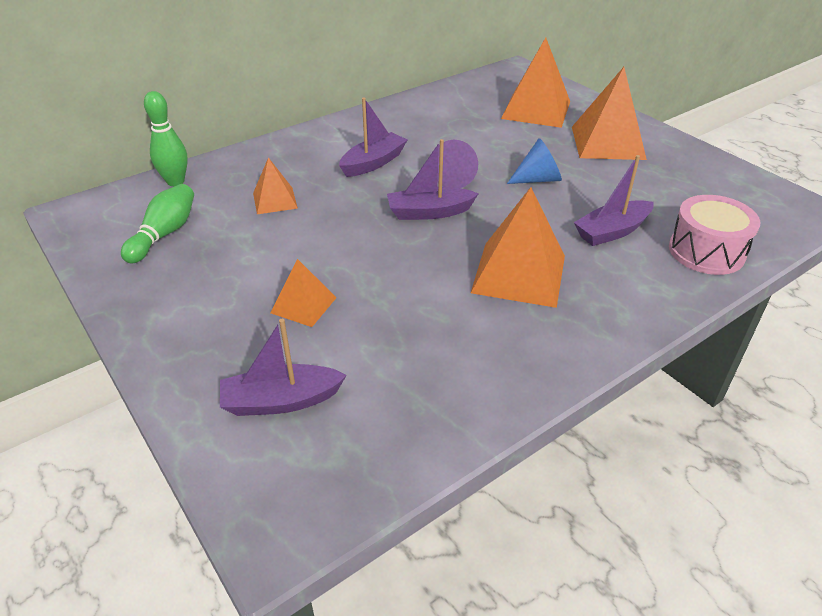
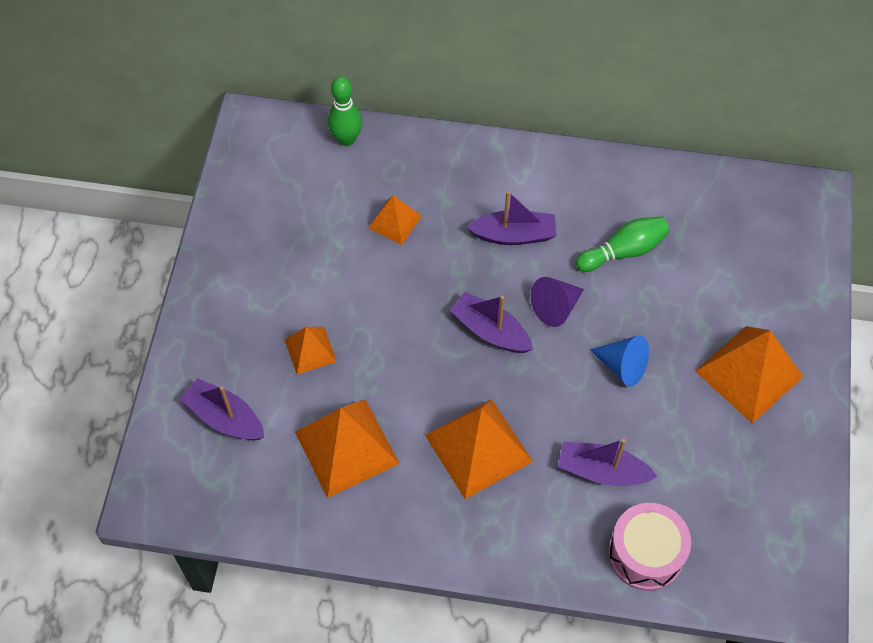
camera: 45 degrees right, 20 degrees up
green bowling pin [121,184,194,263] -> green bowling pin moved to [576,216,670,272]
orange pyramid [501,37,570,128] -> orange pyramid moved to [295,399,400,498]

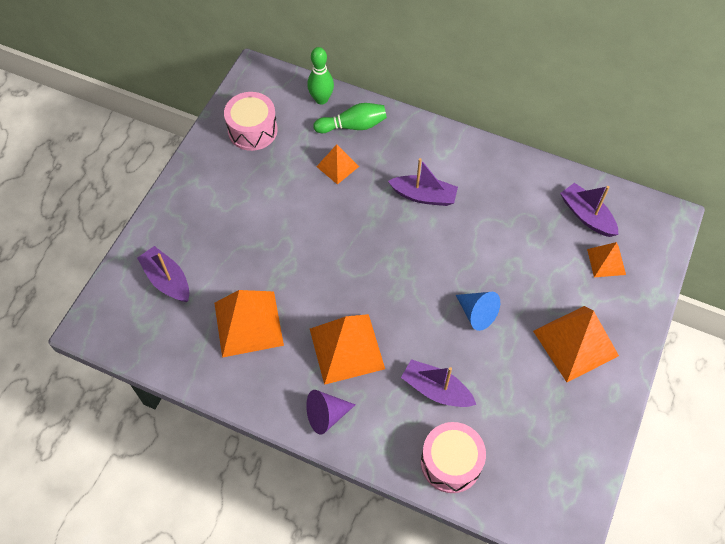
camera: 15 degrees right, 0 degrees up
orange pyramid [285,327,337,374] -> orange pyramid moved to [587,242,626,277]
purple boat [450,292,533,353] -> purple boat moved to [560,183,619,237]
purple cone [531,277,584,327] -> purple cone moved to [306,390,355,435]
green bowling pin [576,216,670,272] -> green bowling pin moved to [313,103,387,133]
none -> pink drum [224,92,278,151]

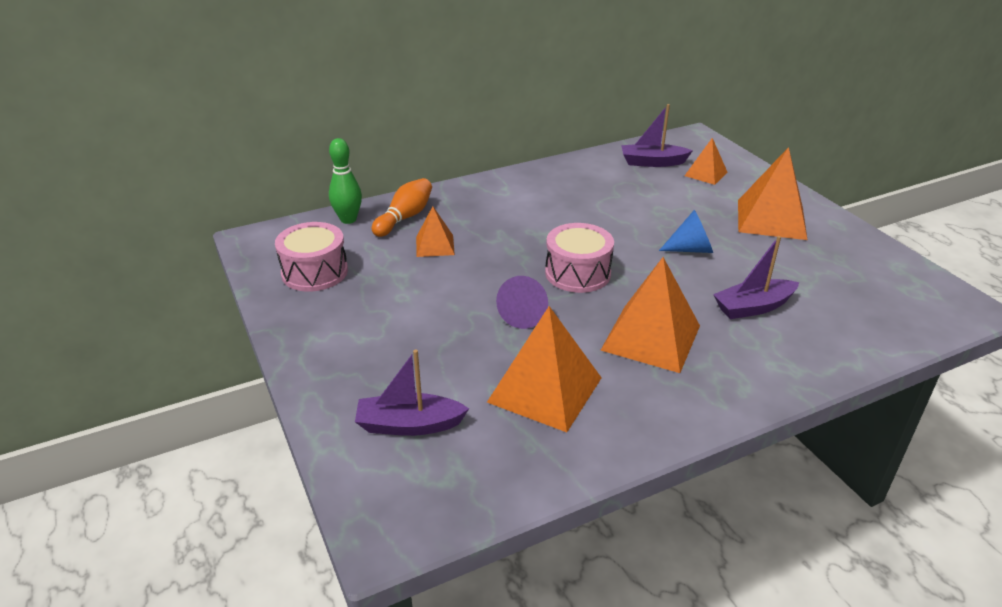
camera: 50 degrees left, 25 degrees down
purple cone [306,390,355,435] -> purple cone moved to [496,276,548,329]
green bowling pin [313,103,387,133] -> orange bowling pin [372,178,432,237]
purple boat [388,158,458,206] -> none
pink drum [421,422,486,493] -> pink drum moved to [545,223,614,293]

